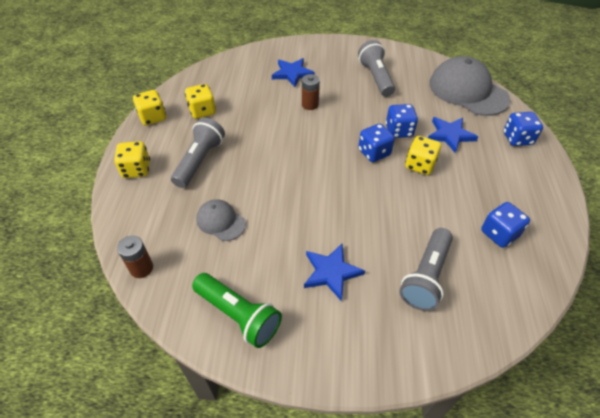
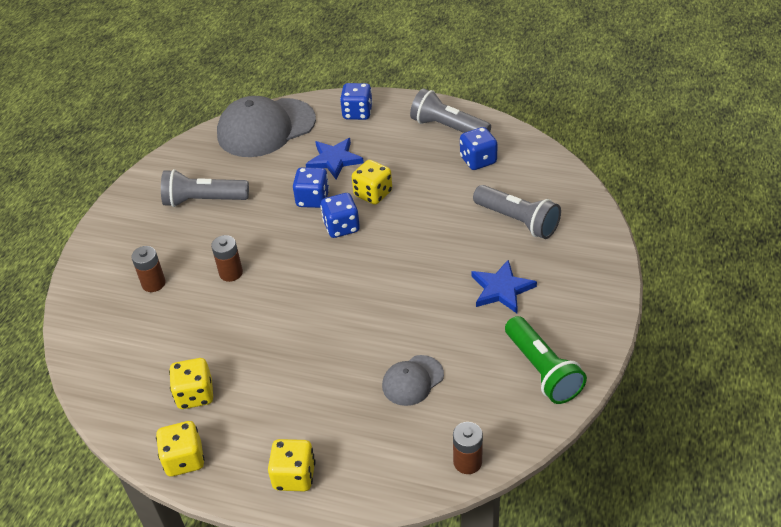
camera: 75 degrees left, 5 degrees down
grey flashlight [171,118,225,188] -> grey flashlight moved to [410,88,491,133]
green flashlight [192,273,282,348] -> green flashlight turned 105 degrees clockwise [505,316,587,404]
blue star [272,58,315,87] -> brown battery [131,246,166,292]

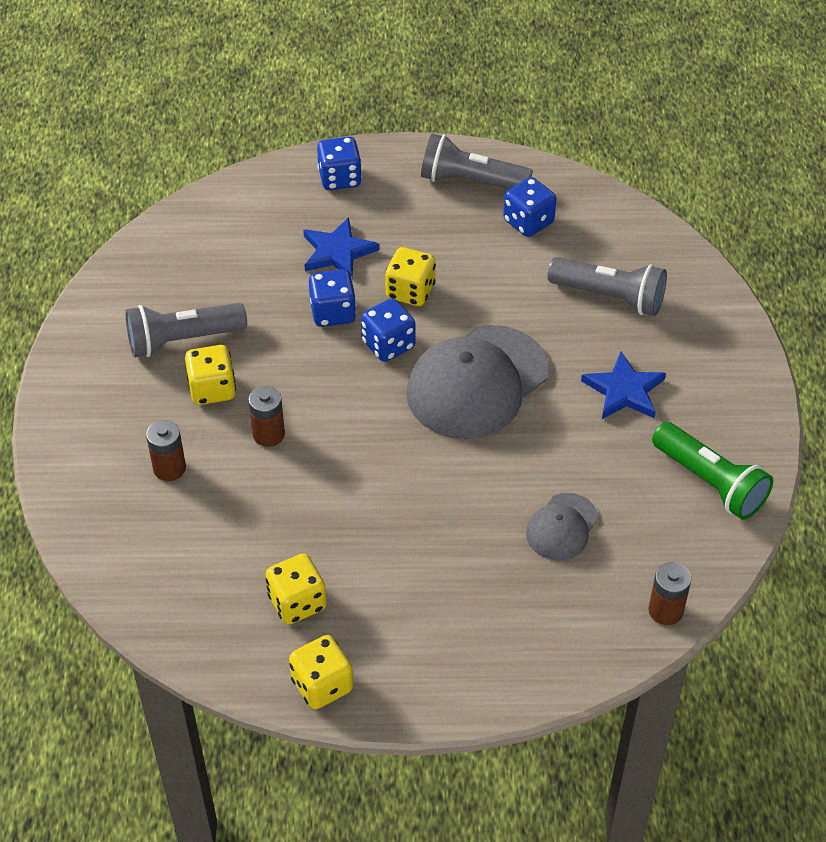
camera: 20 degrees left, 5 degrees up
grey cap [217,96,316,157] -> grey cap moved to [406,325,549,439]
yellow dice [268,439,315,491] -> yellow dice moved to [185,345,236,405]

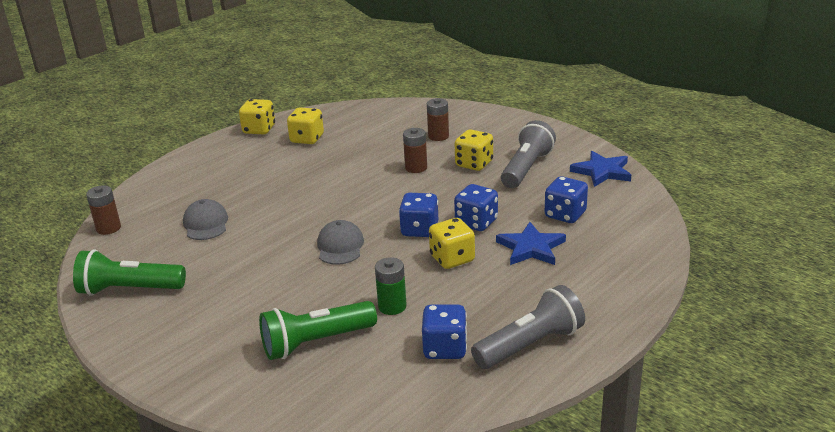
camera: 135 degrees right, 20 degrees down
blue dice [317,137,362,190] -> blue dice moved to [545,176,588,223]
grey cap [406,325,549,439] -> grey cap [317,220,364,265], size x0.50
grey flashlight [548,257,667,316] -> green flashlight [259,301,377,360]
blue star [581,352,666,419] -> blue star moved to [570,151,631,187]
none -> green battery [375,257,407,315]

